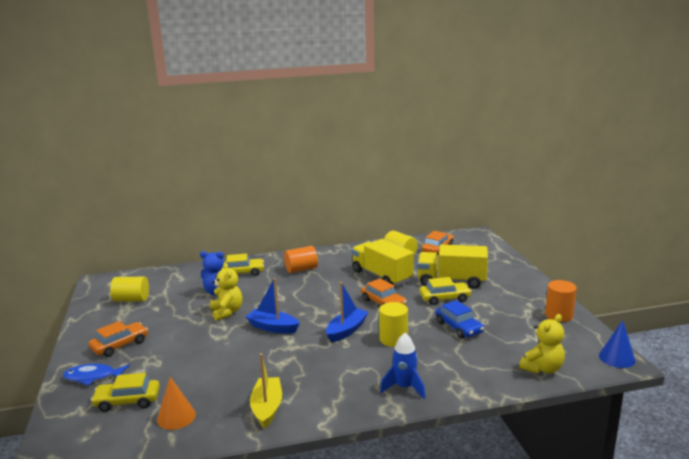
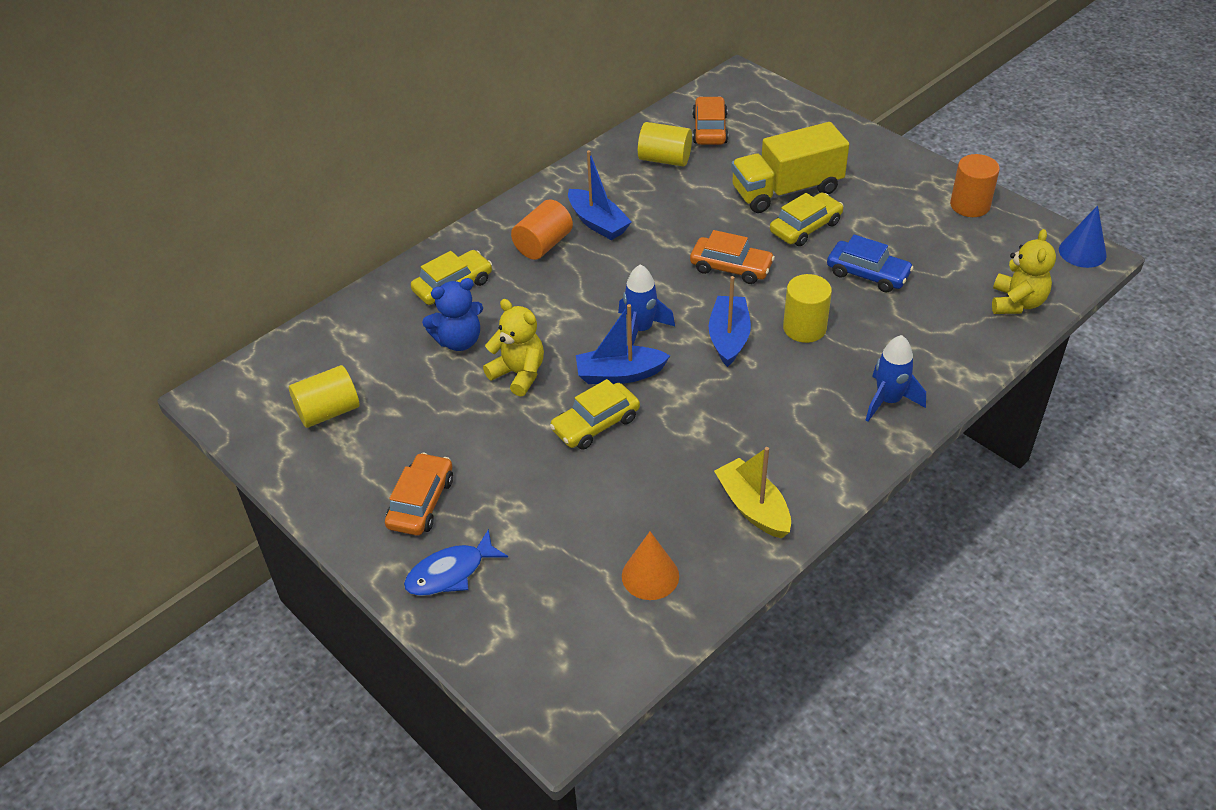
camera: 30 degrees left, 25 degrees up
yellow car [91,373,160,412] -> yellow car moved to [550,379,640,450]
yellow truck [352,239,414,286] -> none
none -> blue boat [568,150,632,240]
none -> blue rocket [618,264,675,346]

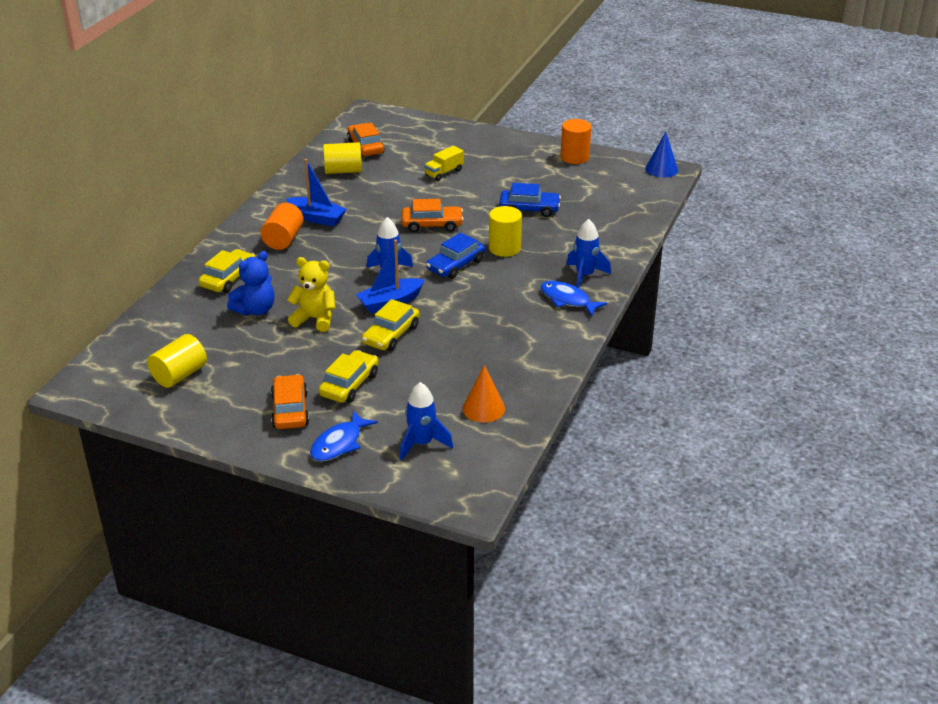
camera: 25 degrees left, 10 degrees down
blue boat [709,276,751,367] -> blue car [426,232,485,279]
yellow boat [714,447,791,539] -> none
yellow truck [731,122,849,213] -> yellow truck [424,145,464,181], size x0.49
yellow car [770,193,843,246] -> yellow car moved to [318,350,379,403]
yellow teddy bear [992,229,1056,314] -> none
none -> blue rocket [400,382,453,461]
none -> blue fish [540,281,608,316]

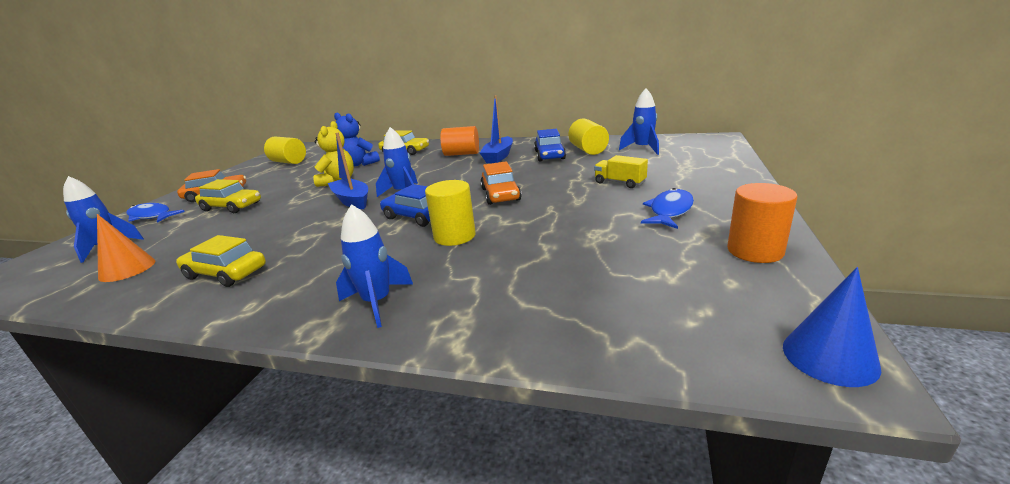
camera: 85 degrees right, 10 degrees down
orange car [347,123,385,157] -> blue rocket [619,88,659,155]
yellow car [362,299,420,351] -> yellow car moved to [176,235,266,287]
blue car [499,183,561,217] -> blue car moved to [534,129,566,161]
blue fish [540,281,608,316] -> blue fish moved to [641,188,694,229]

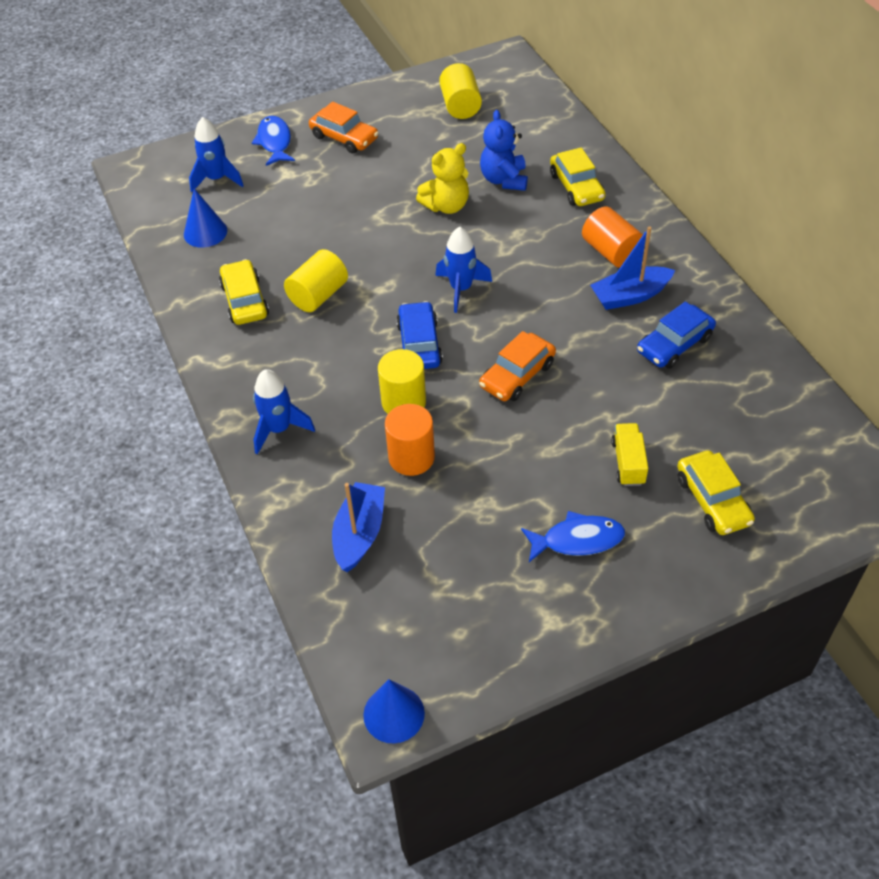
camera: 50 degrees right, 25 degrees up
orange cone [97,214,156,282] -> blue cone [184,188,227,248]
yellow car [195,179,261,213] -> yellow car moved to [677,450,755,535]
blue boat [328,133,368,209] -> blue boat moved to [332,482,385,572]
yellow cylinder [568,118,609,155] -> yellow cylinder moved to [284,249,348,312]
blue rocket [619,88,659,155] -> none
orange cylinder [727,183,797,263] -> orange cylinder moved to [385,404,435,476]

